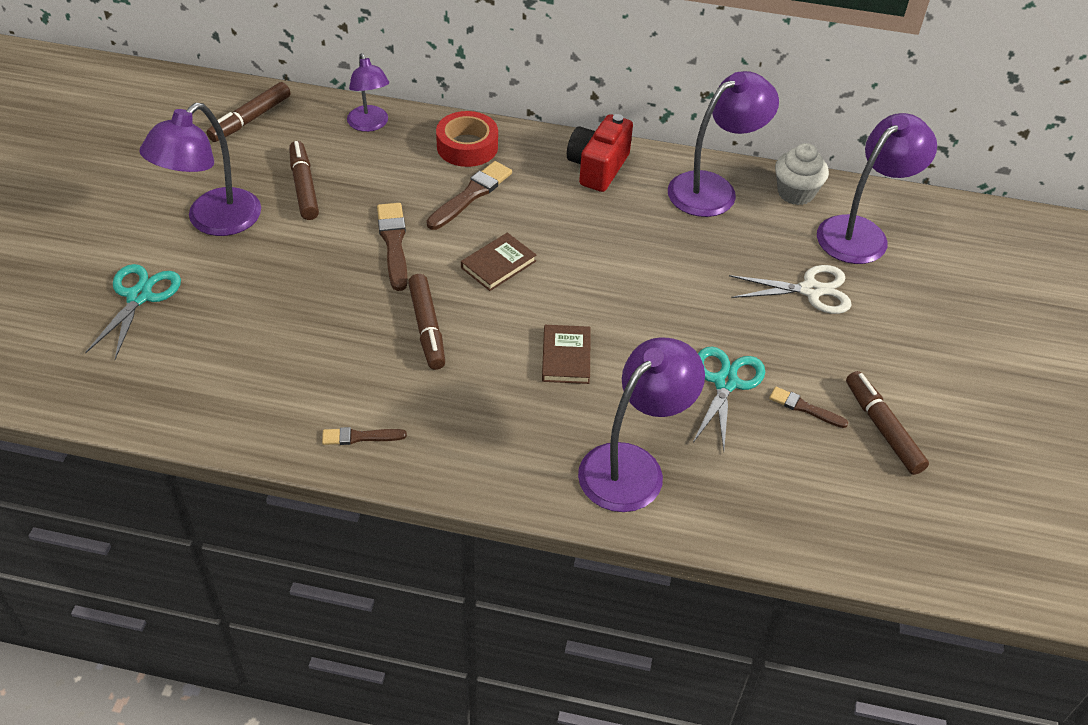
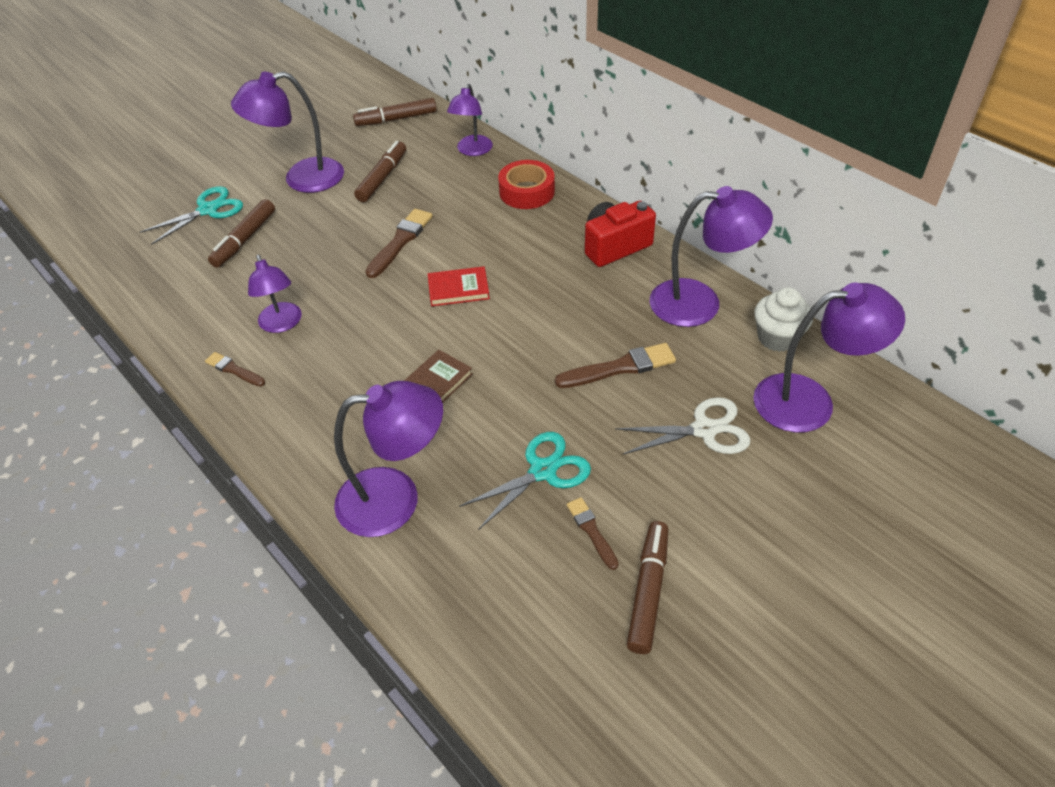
camera: 40 degrees right, 0 degrees up
brown marker [408,274,445,370] -> brown marker moved to [208,199,275,268]
brown brush [427,161,512,230] -> brown brush moved to [555,343,676,388]
brown book [461,233,536,291] -> red book [428,266,490,306]
white scissors [729,265,851,314] -> white scissors turned 45 degrees counterclockwise [615,397,751,455]
none -> purple lamp [248,254,302,333]

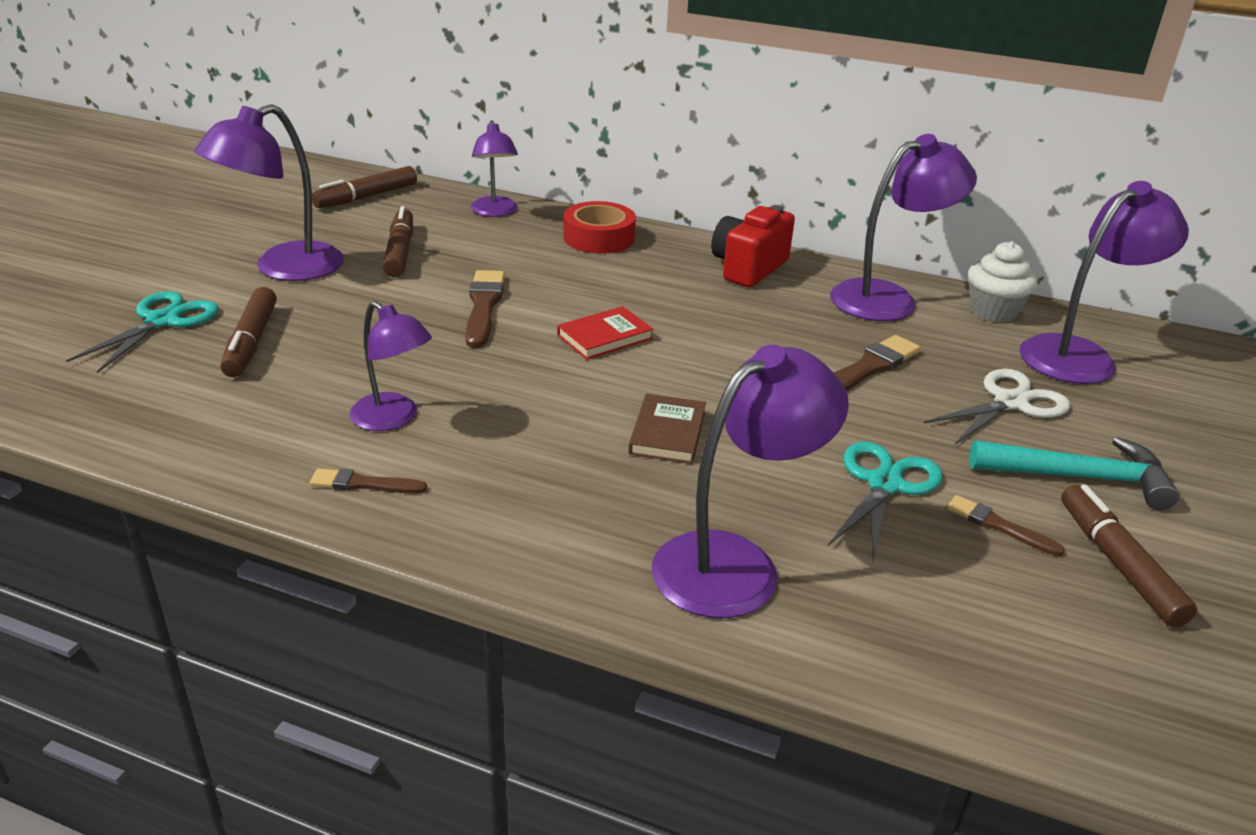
camera: 30 degrees left, 15 degrees down
none -> turquoise hammer [969,437,1179,510]

